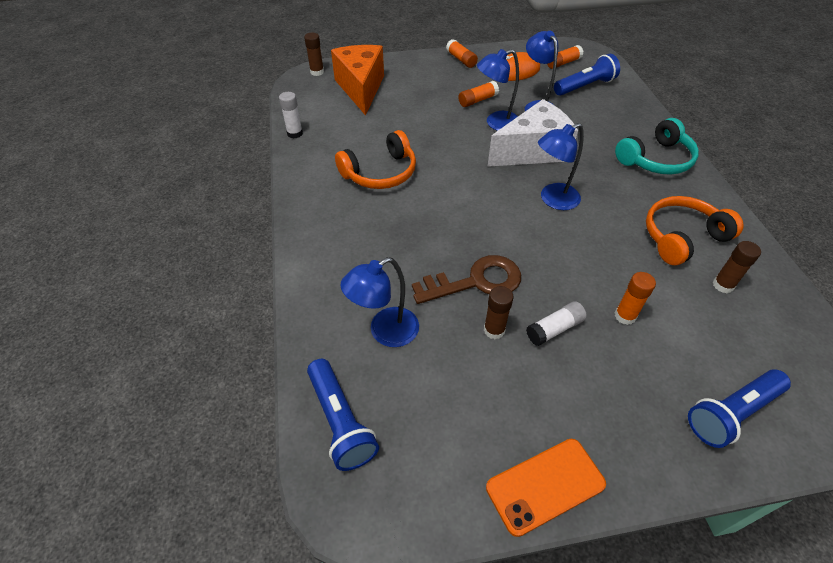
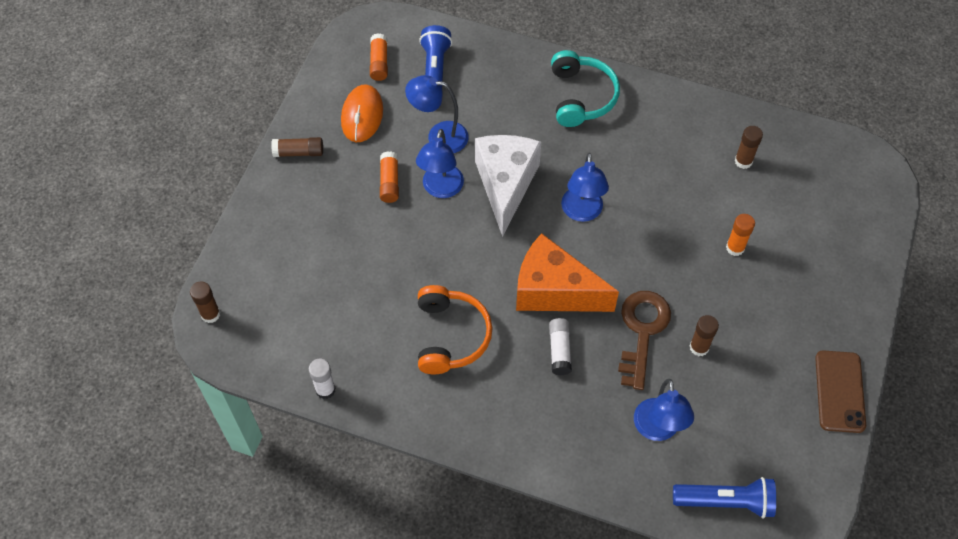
camera: 60 degrees left, 10 degrees up
orange cheese [331,45,384,116] -> orange cheese moved to [516,233,619,312]
orange glue stick [446,39,478,68] -> brown glue stick [271,137,323,157]
orange phone [486,439,606,537] -> brown phone [815,350,866,433]
white glue stick [526,301,587,346] -> white glue stick moved to [549,318,572,375]
orange headphones [646,196,744,265] -> none
blue flashlight [688,369,791,448] -> none

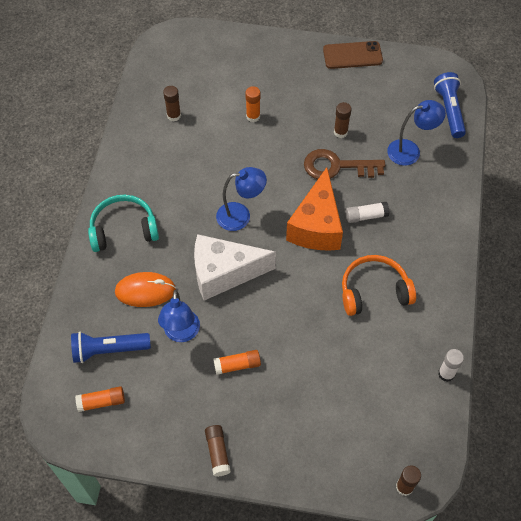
camera: 100 degrees left, 0 degrees up
orange mouse [341,84,383,142] -> orange mouse moved to [115,272,176,307]
blue lamp [416,129,464,198] -> none

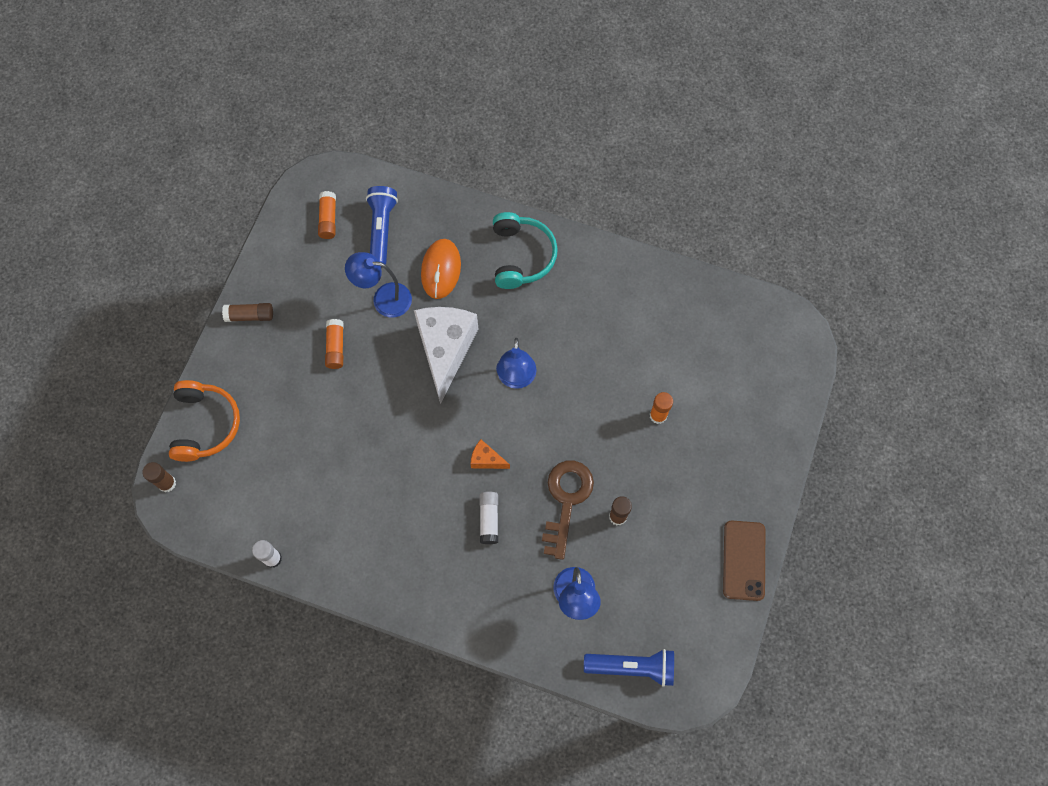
camera: 100 degrees right, 10 degrees up
brown glue stick [163,86,181,121] -> none
orange cheese [286,167,343,251] -> orange cheese [470,439,510,469], size x0.43
orange headphones [342,255,416,316] -> orange headphones moved to [169,380,240,462]

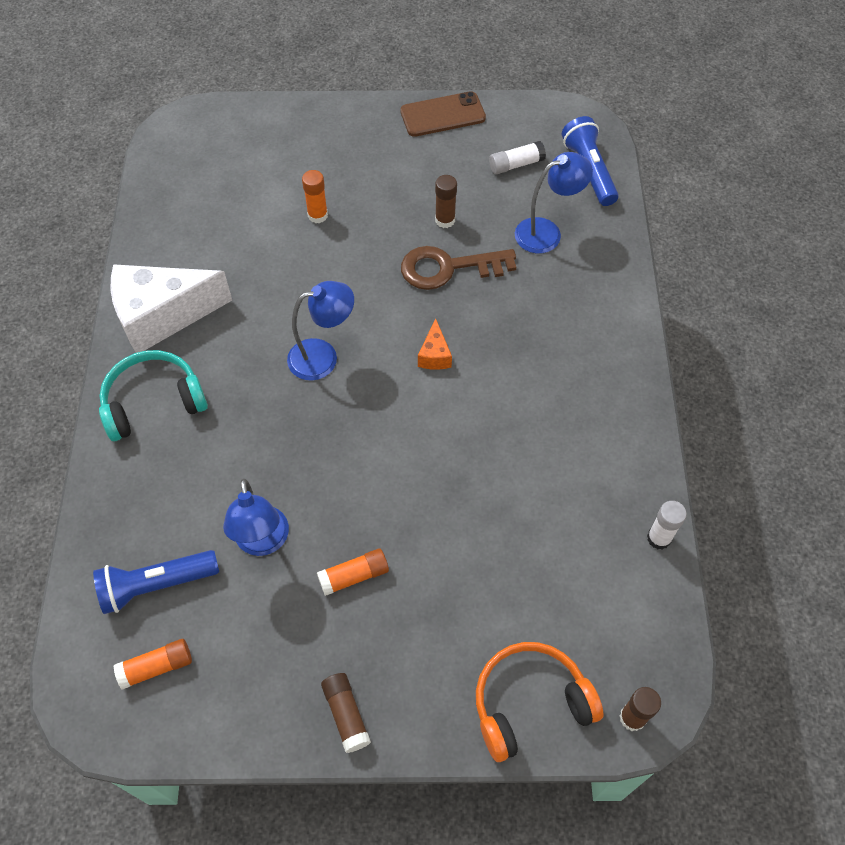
camera: 110 degrees left, 10 degrees down
white cheese [414,307,478,404] -> white cheese moved to [111,264,232,353]
orange mouse [421,239,461,299] -> none
white glue stick [479,492,498,544] -> white glue stick moved to [489,141,546,174]

